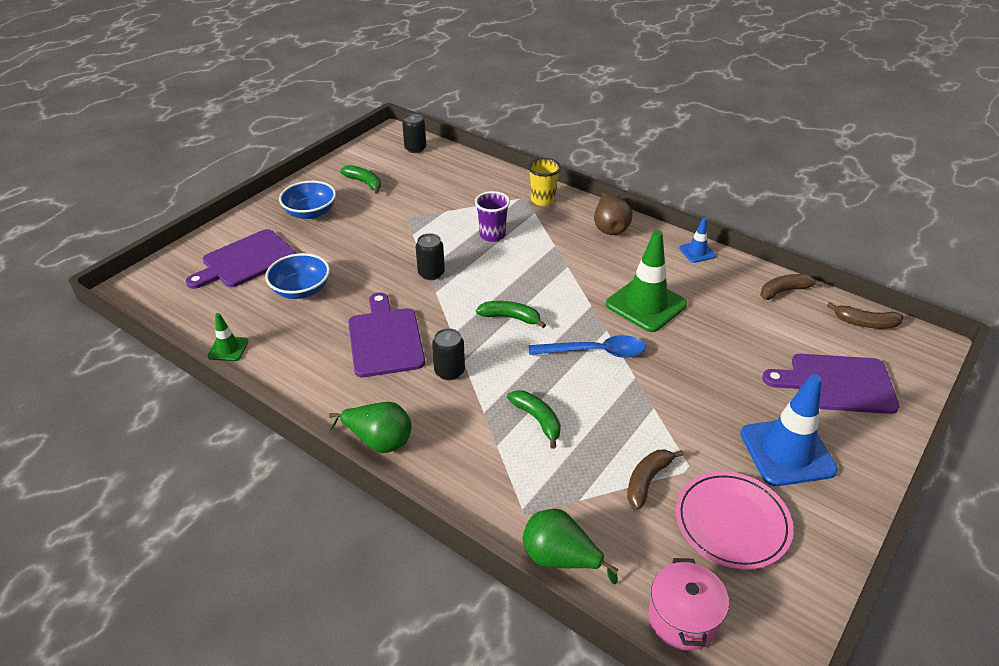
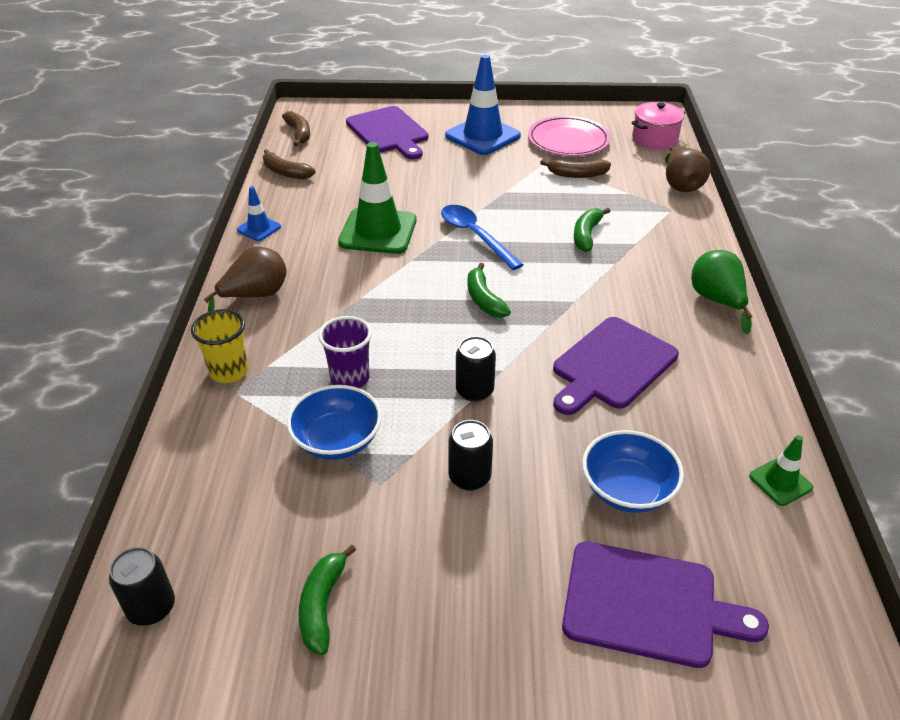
camera: 125 degrees left, 0 degrees up
blue bowl [279,181,336,219] -> blue bowl moved to [287,385,382,460]
black can [432,328,465,380] -> black can moved to [449,420,493,491]
green pear [523,509,618,584] -> brown pear [665,146,711,192]

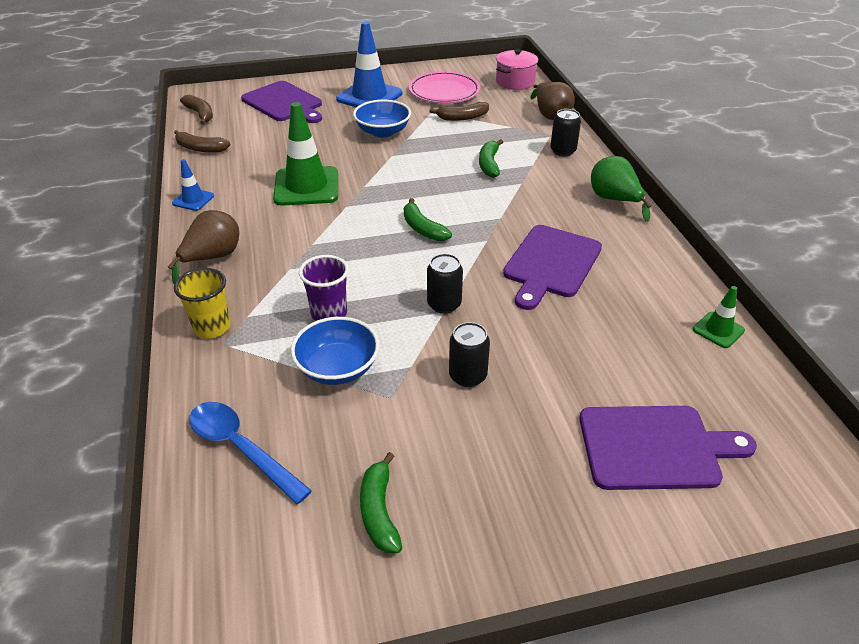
camera: 15 degrees left, 0 degrees up
black can [109,547,175,626] -> black can moved to [550,109,581,156]
blue spoon [441,205,524,270] -> blue spoon moved to [189,402,312,504]
blue bowl [582,430,684,513] -> blue bowl moved to [353,100,411,138]

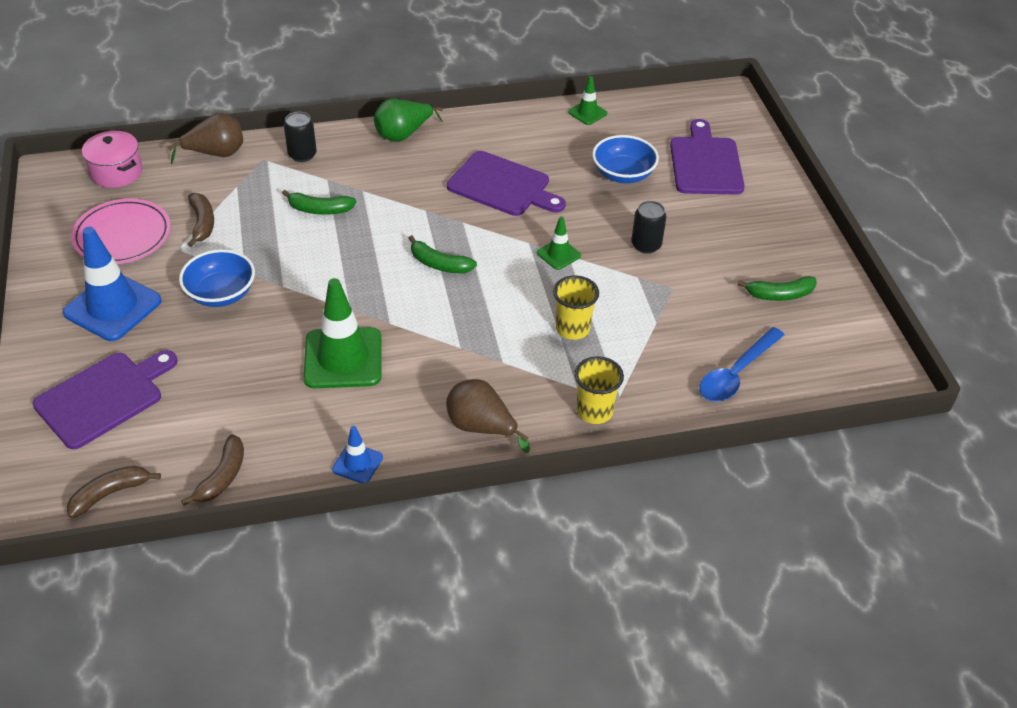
camera: 90 degrees left, 5 degrees up
blue bowl [291,317,379,385] -> blue bowl moved to [592,135,659,183]
purple cup [299,255,349,321] -> yellow cup [553,275,599,340]
green banana [404,198,452,241] -> green banana turned 60 degrees clockwise [408,235,477,273]
black can [427,254,463,314] -> green traffic cone [537,217,581,270]

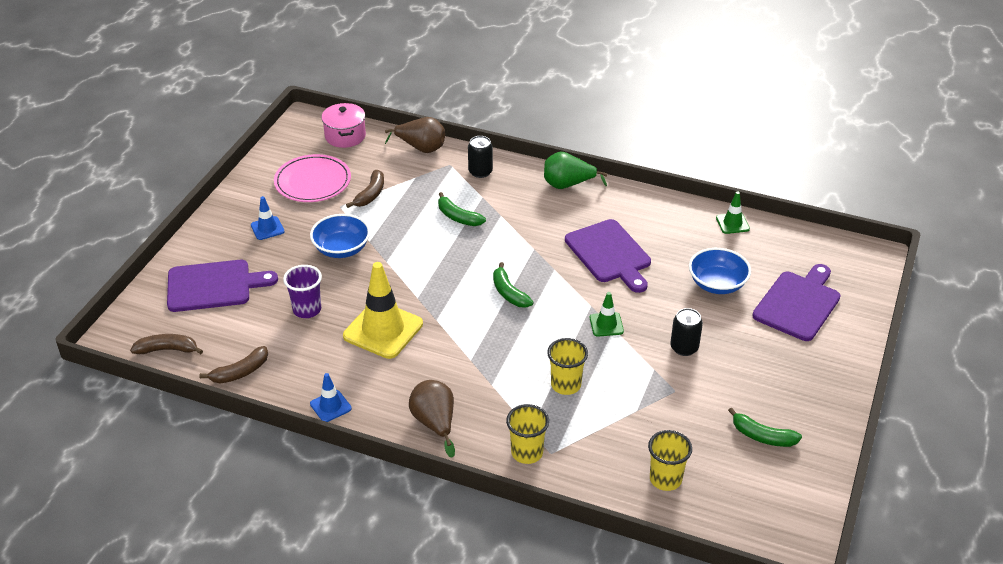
camera: 35 degrees right, 5 degrees down
blue traffic cone [63,227,162,341] -> blue traffic cone [251,196,285,240], size x0.49
green traffic cone [304,278,381,388] -> yellow traffic cone [343,262,423,359]
blue spoon [700,327,784,402] -> yellow cup [648,430,692,491]
none -> purple cup [283,265,322,318]

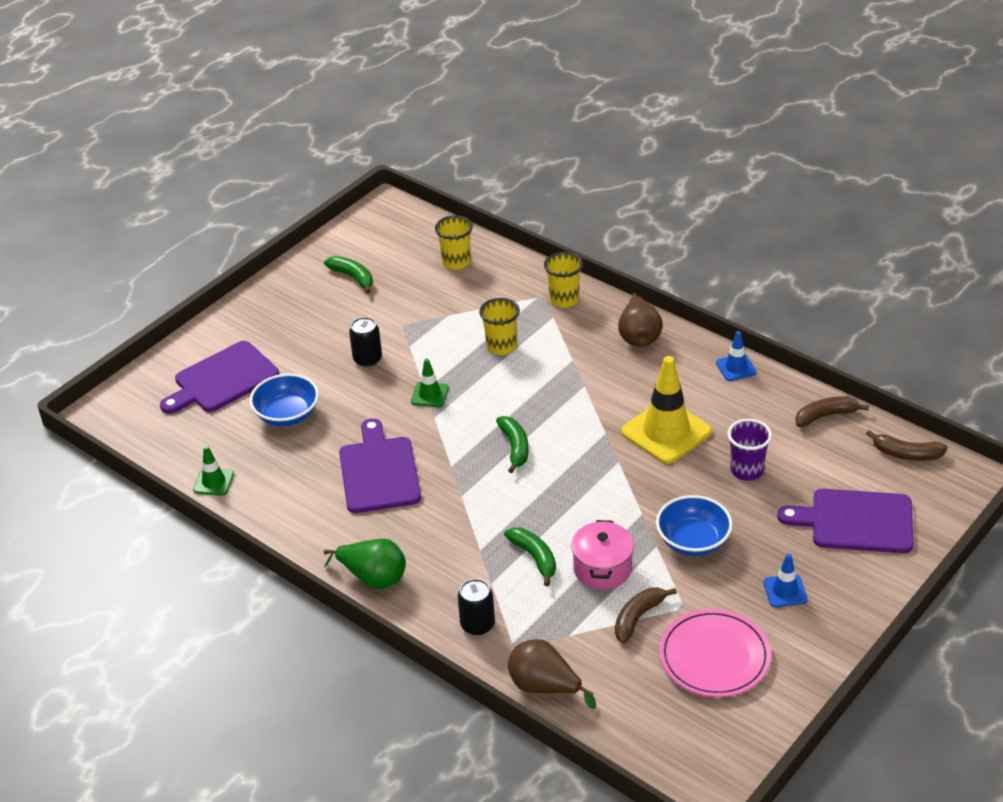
camera: 160 degrees left, 0 degrees up
pink pot [321,103,366,148] -> pink pot moved to [571,520,634,590]

